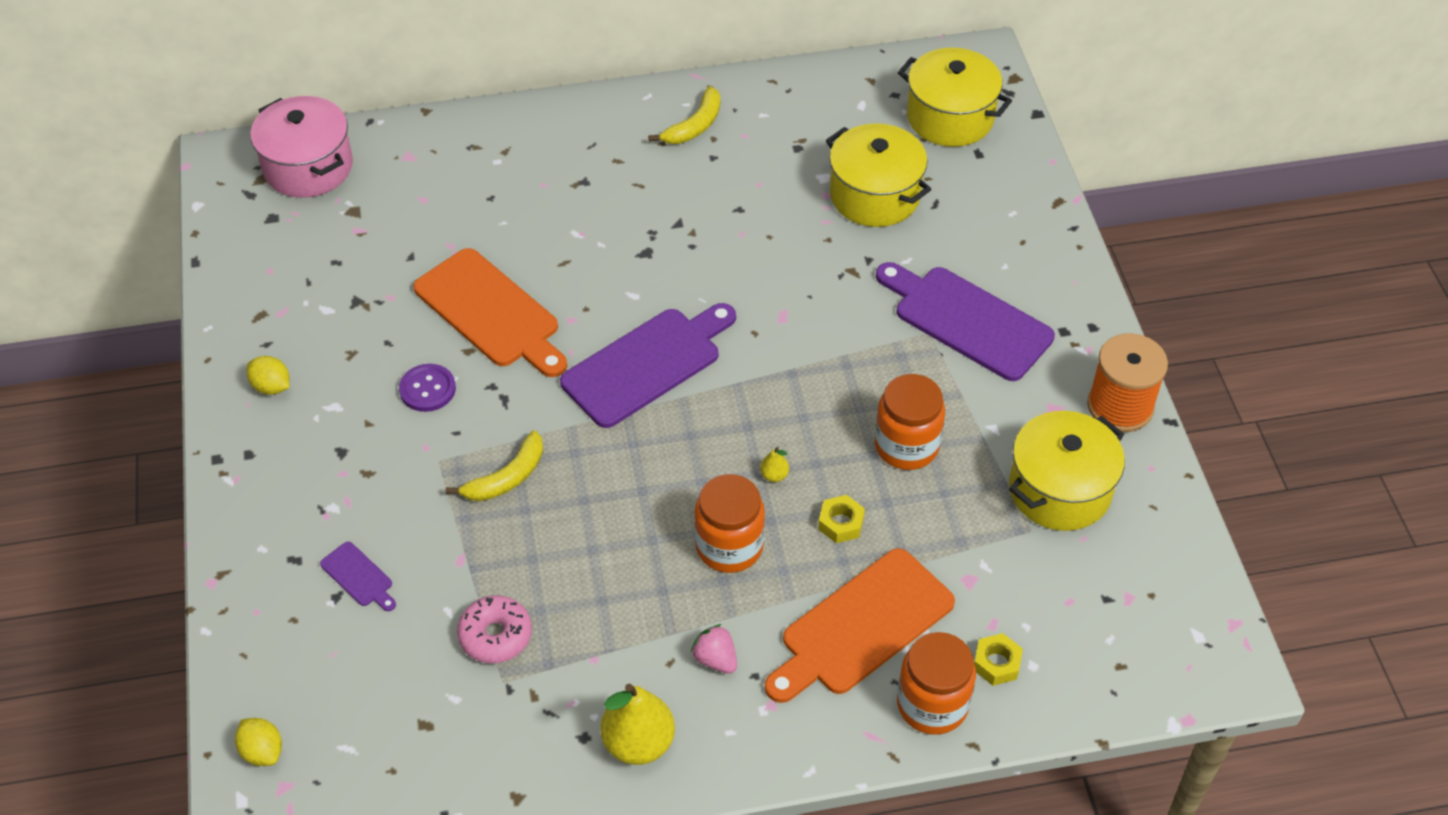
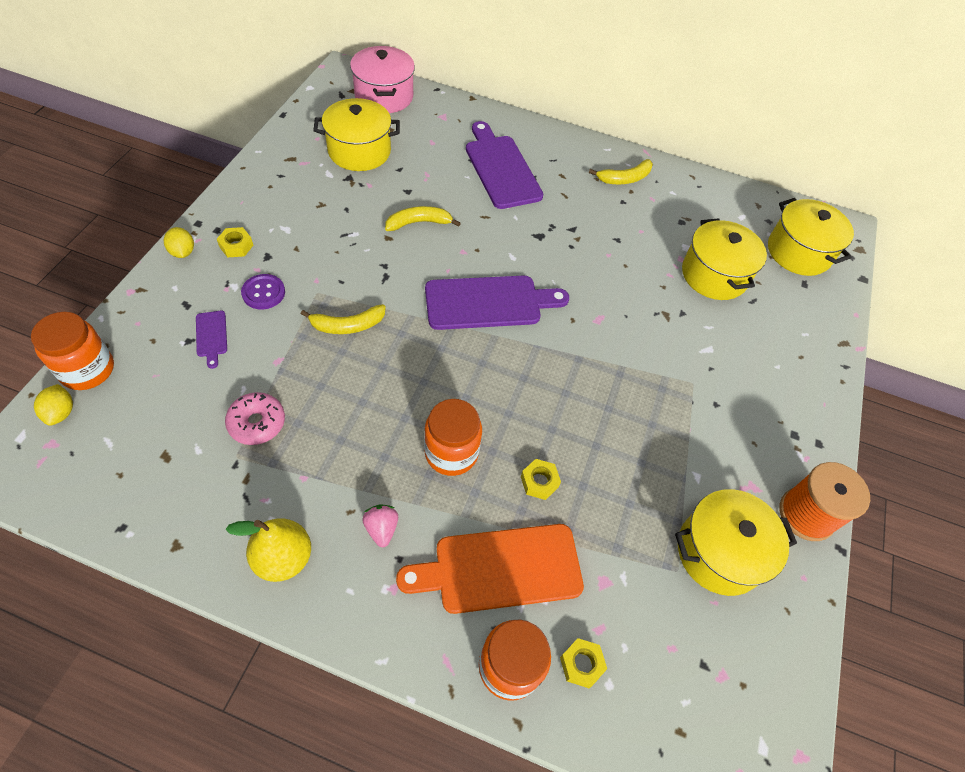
camera: 25 degrees right, 5 degrees up
yellow lemon [247,356,290,395] -> yellow lemon moved to [164,227,194,258]
purple button [399,364,456,412] -> purple button moved to [241,274,285,310]
orange cutting board [413,248,567,377] -> yellow banana [385,206,461,231]
yellow pear [760,447,789,482] -> none
orange jar [875,374,945,470] -> orange jar moved to [31,312,114,390]
purple cutting board [876,262,1055,381] -> purple cutting board moved to [466,121,543,209]
none -> yellow nut [217,227,253,258]
none -> yellow pot [313,98,400,171]

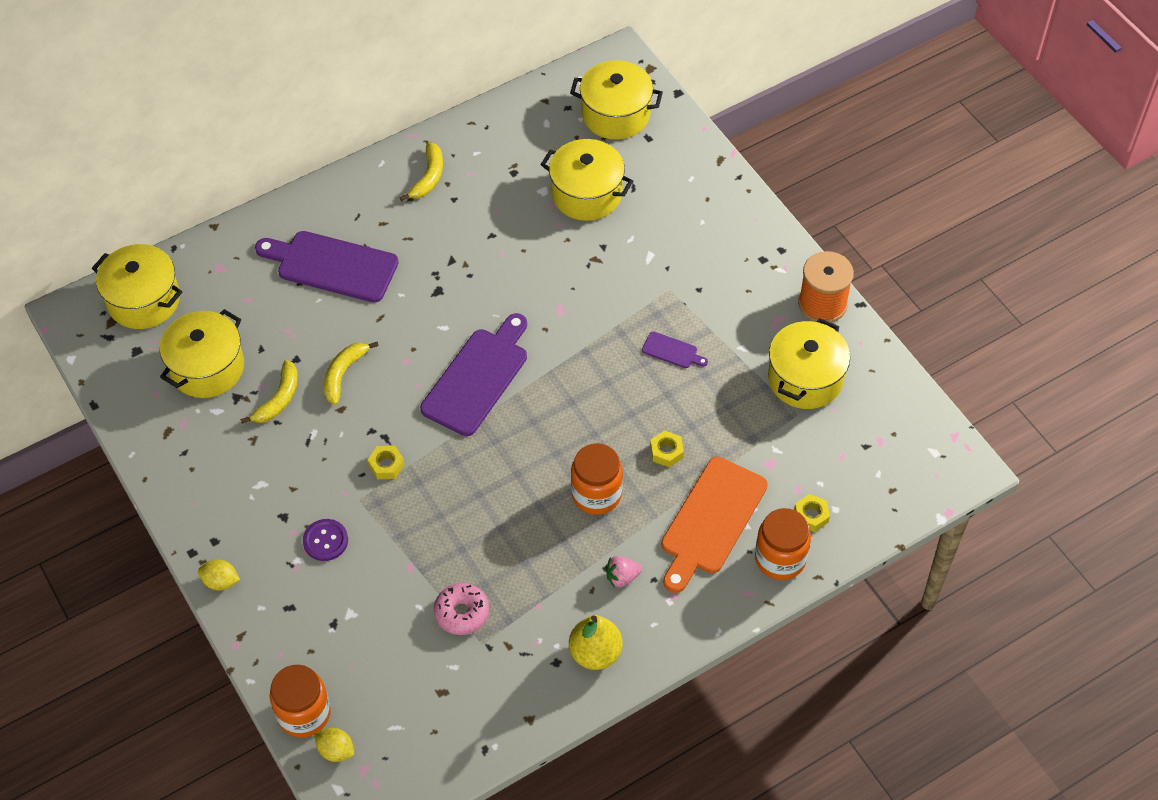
camera: 45 degrees left, 0 degrees up
purple cutting board [196,311,227,369] -> purple cutting board moved to [642,331,708,368]
yellow nut [217,227,253,258] -> yellow nut moved to [368,446,405,479]
yellow banana [301,304,386,334] -> yellow banana moved to [240,360,298,424]
pink pot [350,46,415,113] -> yellow pot [92,244,182,329]
pink strawberry [362,505,398,547] -> pink strawberry turned 45 degrees counterclockwise [606,556,642,588]

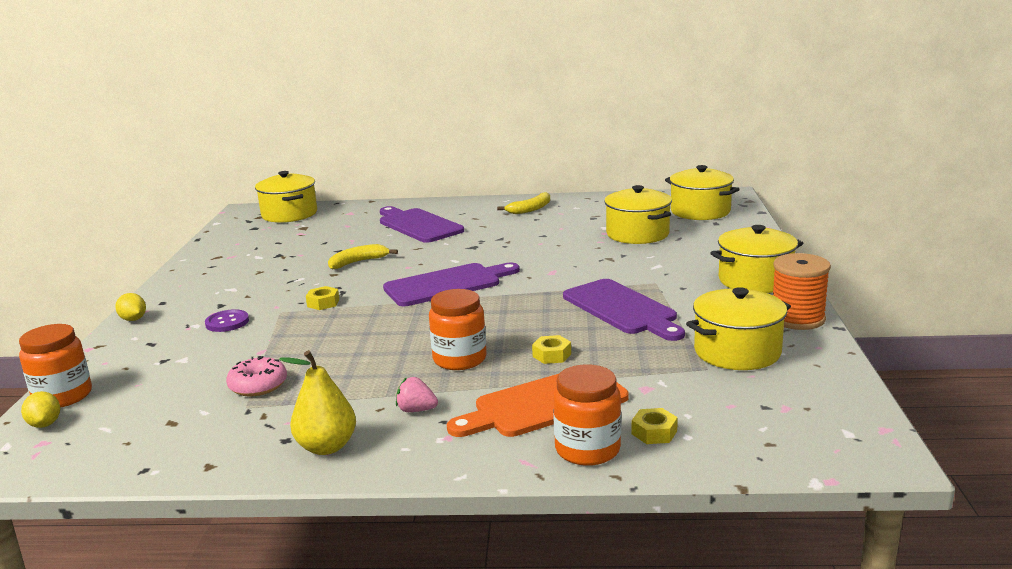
camera: 35 degrees right, 35 degrees down
yellow pot [160,309,244,398] -> yellow pot moved to [711,225,803,293]
yellow banana [240,360,298,424] -> none
purple cutting board [642,331,708,368] -> purple cutting board [563,279,685,341], size x2.24

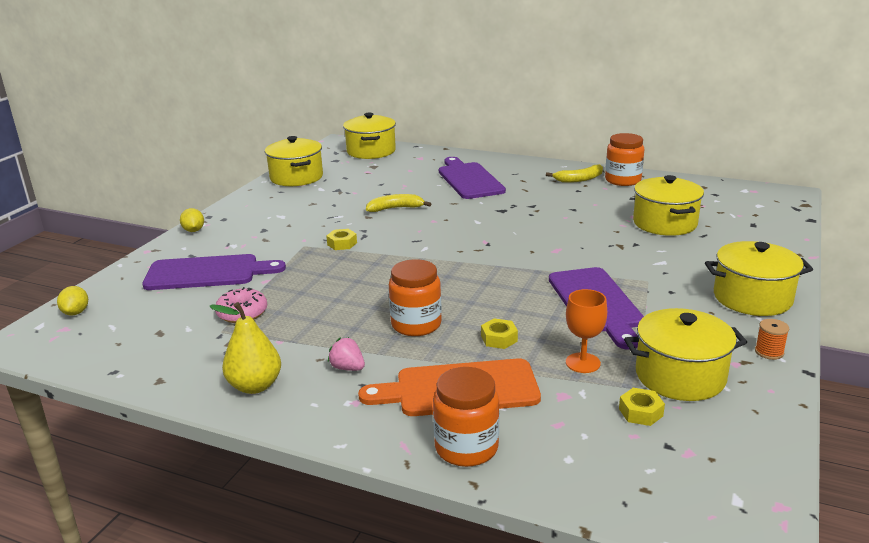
camera: 20 degrees right, 5 degrees up
orange jar [19,324,92,408] -> orange jar moved to [605,133,644,186]
purple button [205,309,249,332] -> none
purple cutting board [383,262,520,306] -> purple cutting board moved to [142,254,286,290]
yellow nut [632,408,678,444] -> yellow nut moved to [619,388,665,426]
yellow pot [665,165,740,220] -> yellow pot moved to [265,136,323,186]
orange spool [773,253,831,330] -> orange spool [755,319,789,360], size x0.49
none -> orange goblet [566,289,607,373]

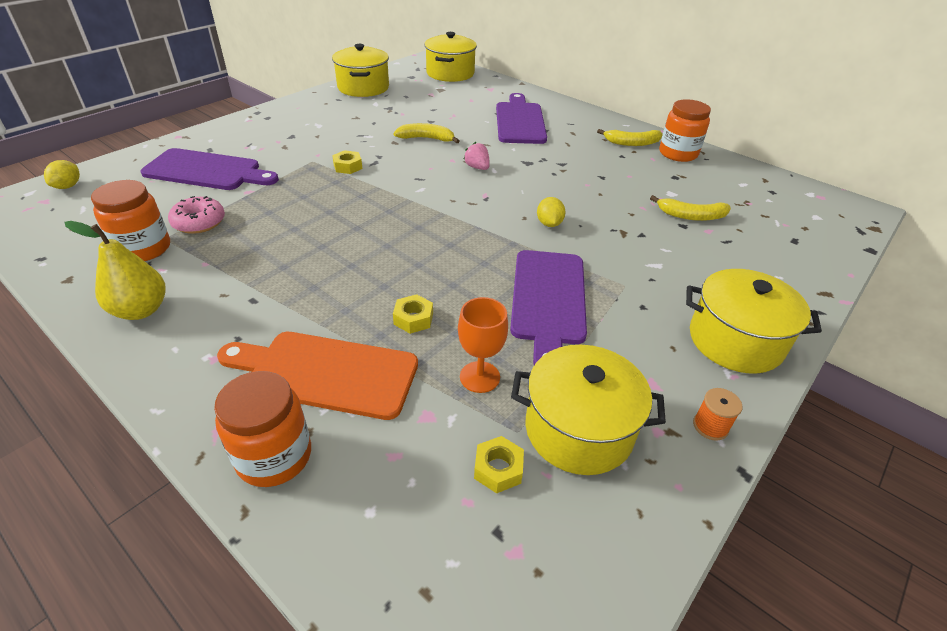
camera: 15 degrees right, 15 degrees up
yellow lemon [180,208,204,232] -> yellow lemon moved to [537,197,566,227]
pink strawberry [328,337,365,371] -> pink strawberry moved to [464,142,490,170]
orange jar [389,259,442,336] -> orange jar moved to [91,180,170,261]
yellow pot [633,175,704,236] -> yellow banana [650,195,731,221]

